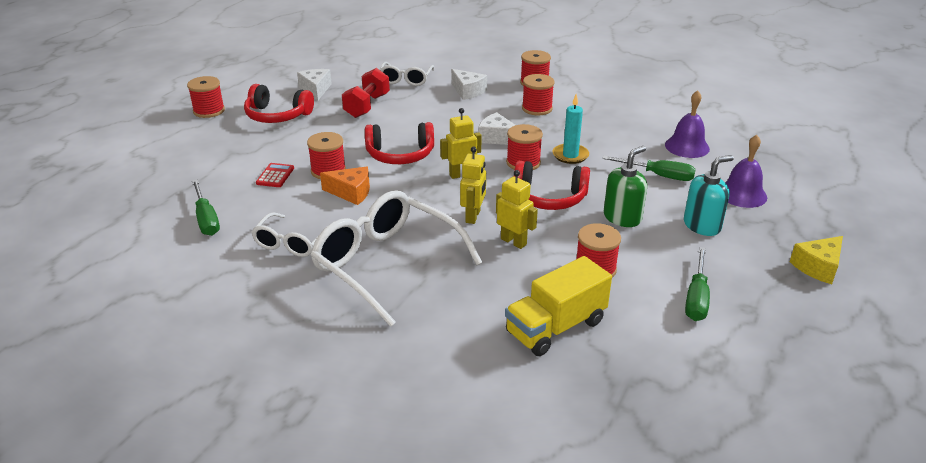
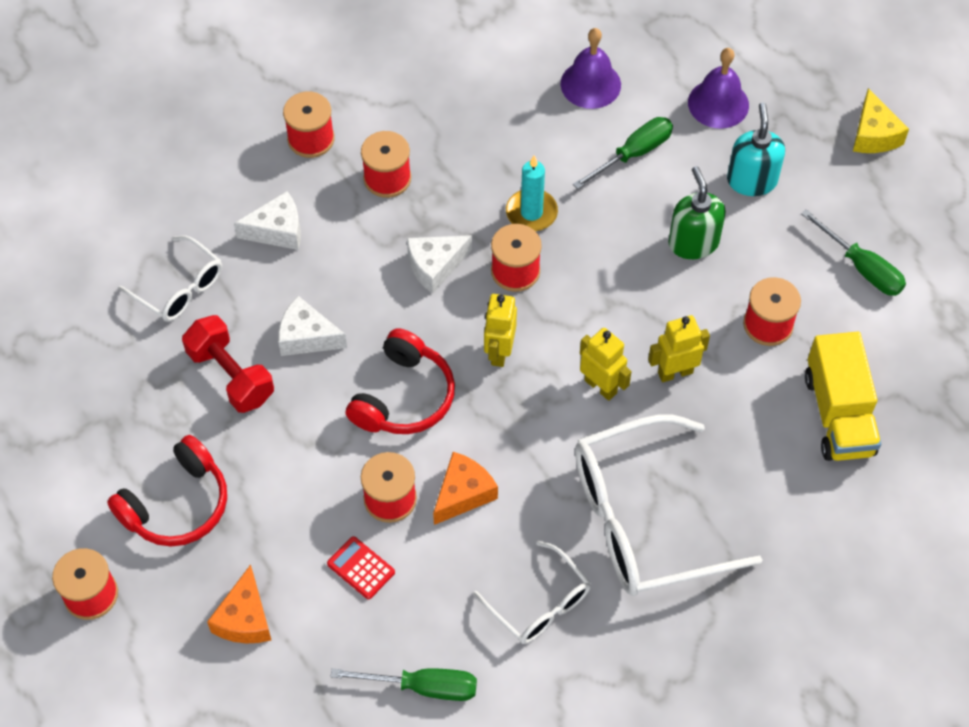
camera: 60 degrees left, 25 degrees up
white cheese [297,69,332,101] -> white cheese moved to [278,296,347,356]
red headphones [514,160,590,210] -> none
none -> orange cheese [207,565,271,644]

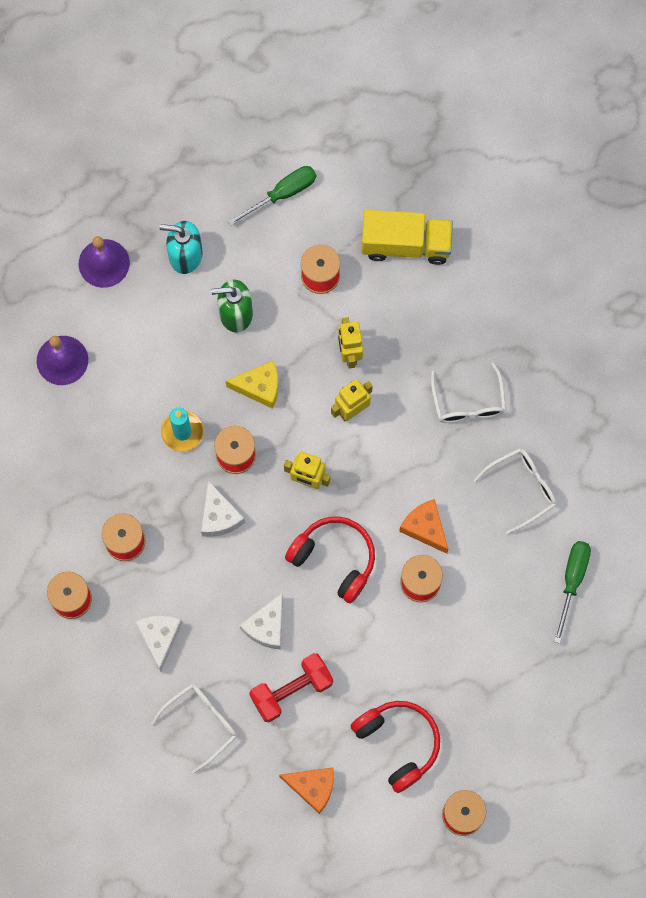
camera: 80 degrees left, 15 degrees up
orange cheese [207,565,271,644] -> orange cheese moved to [279,767,334,814]
red calculator [327,536,395,599] -> none
green screwdriver [573,117,673,189] -> none
white glasses [575,415,762,596] -> white glasses [431,362,506,423], size x0.53
yellow cheese [853,88,909,153] -> yellow cheese moved to [226,361,278,409]

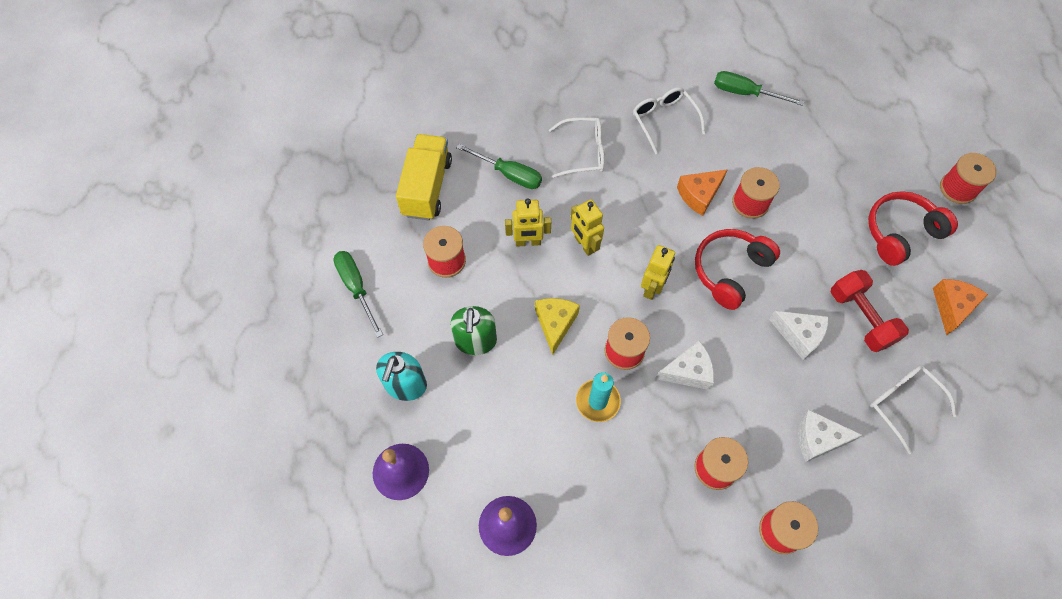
camera: 85 degrees left, 10 degrees down
none -> green screwdriver [456,144,542,189]

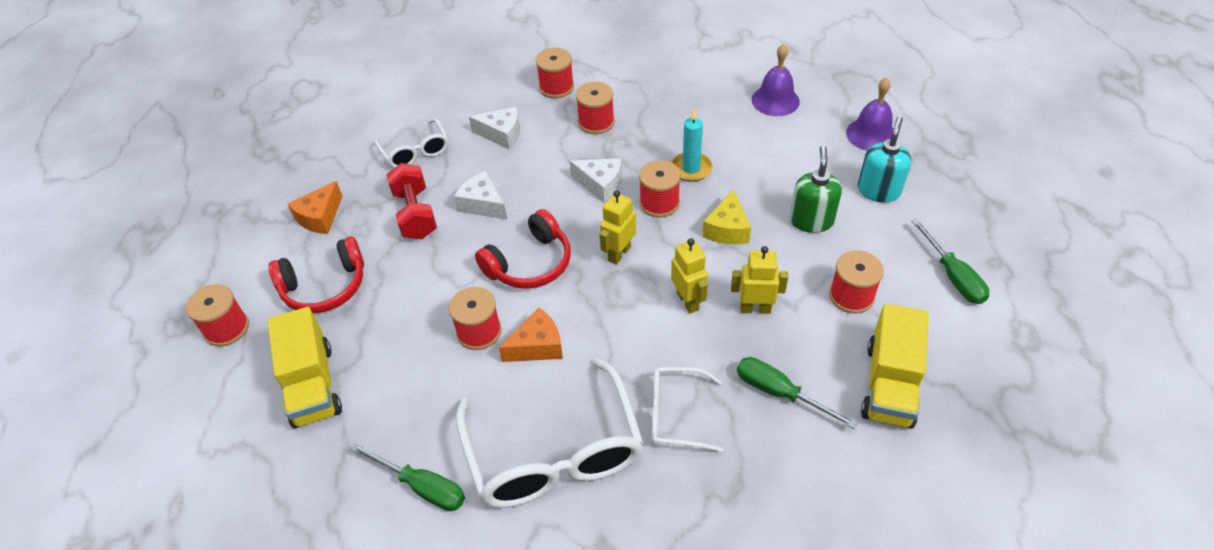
camera: 170 degrees left, 15 degrees down
white glasses [633,87,705,154] -> white glasses [456,358,643,508], size x1.88
white cheese [656,341,714,390] -> white cheese turned 150 degrees counterclockwise [570,158,622,203]
none -> yellow truck [267,307,342,428]

